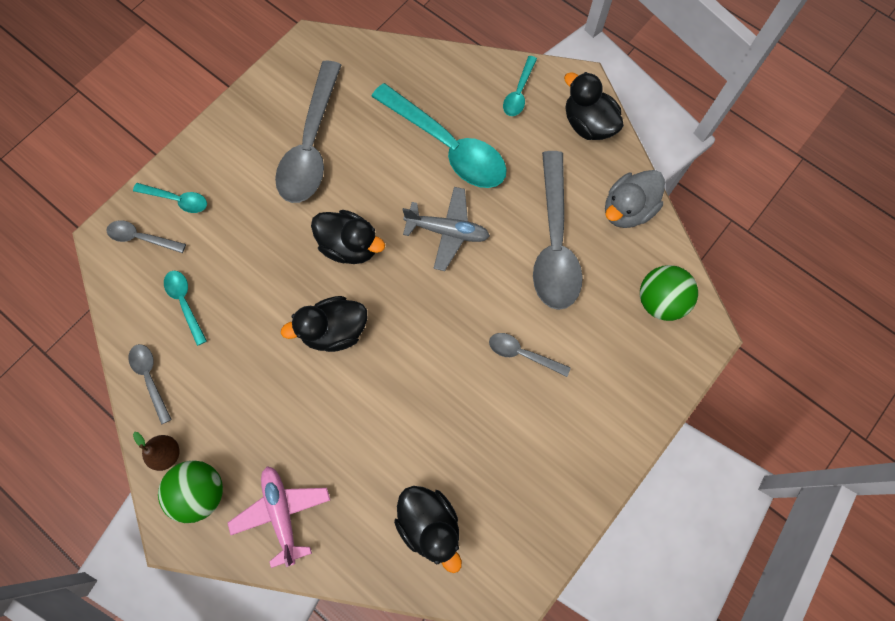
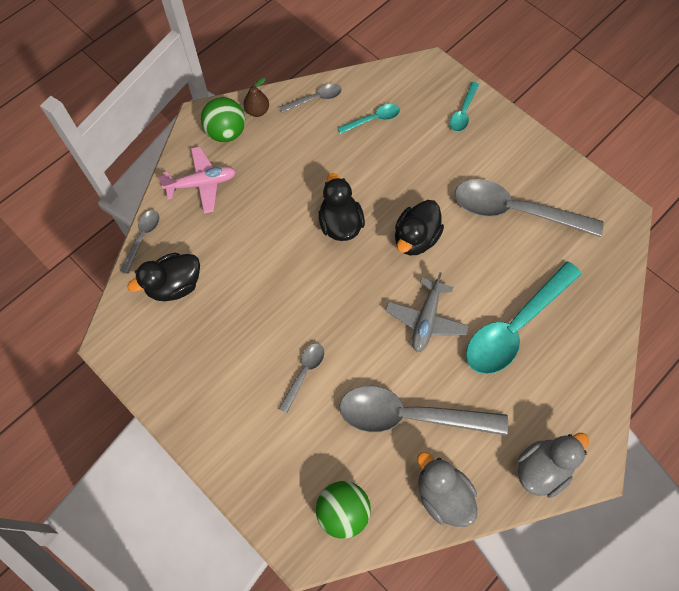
camera: 95 degrees right, 5 degrees down
grey spoon [106,220,186,253] -> grey spoon moved to [120,210,159,273]
turquoise spoon [503,56,537,116] -> none
black duck [564,72,624,140] -> grey duck [518,433,589,498]

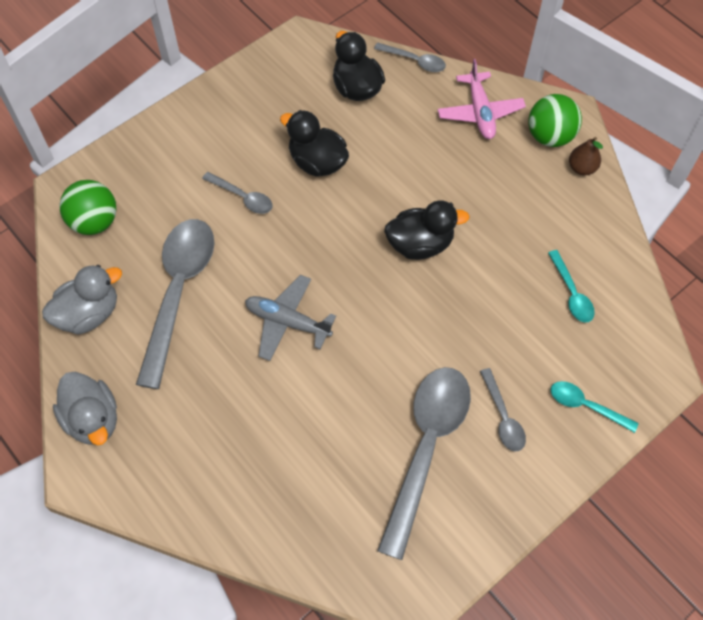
camera: 95 degrees right, 5 degrees down
grey spoon [279,84,342,113] -> grey spoon moved to [480,368,526,451]
black duck [395,200,444,255] -> black duck moved to [280,110,349,177]
turquoise spoon [466,261,582,374] -> none

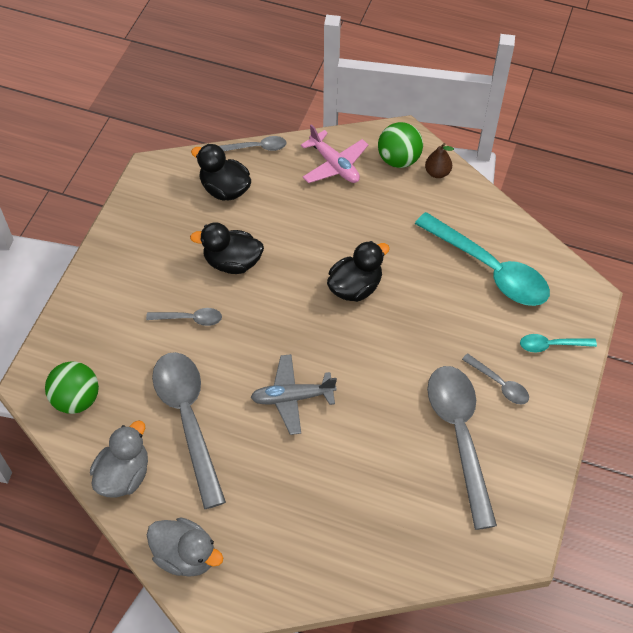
camera: 30 degrees left, 5 degrees down
turquoise spoon [548,250,595,323] -> turquoise spoon [415,212,550,306], size x2.14

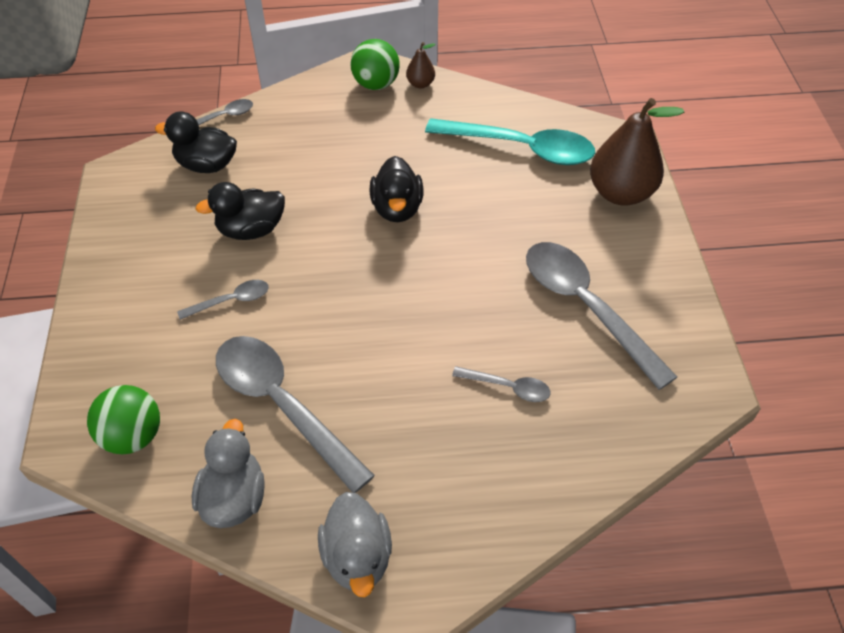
camera: 25 degrees left, 5 degrees down
grey duck [147,517,223,577] -> grey duck turned 75 degrees clockwise [318,492,392,597]
grey plane [251,354,337,435] -> none
pink plane [301,124,368,183] -> none
black duck [327,241,390,302] -> black duck turned 150 degrees clockwise [369,156,424,222]
grey spoon [462,353,529,404] -> grey spoon moved to [452,366,551,402]
turquoise spoon [520,334,597,352] -> brown pear [590,98,684,206]

